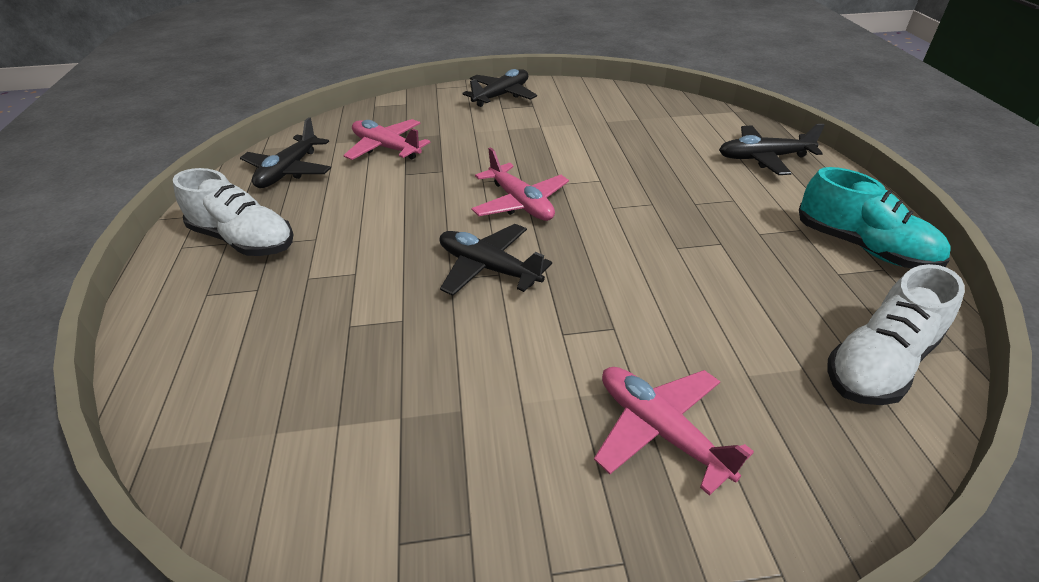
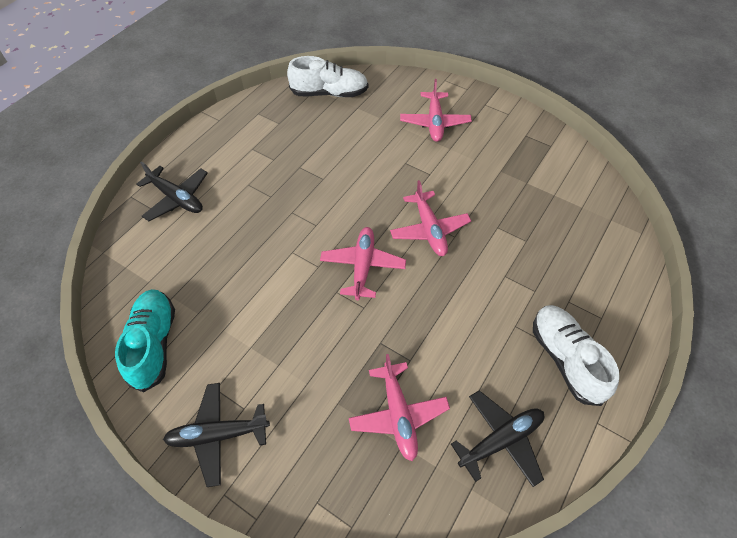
camera: 140 degrees left, 15 degrees up
black plane [440,224,552,296] -> pink plane [390,180,471,256]
turquoise shoe [799,167,951,268] -> turquoise shoe moved to [115,289,175,392]

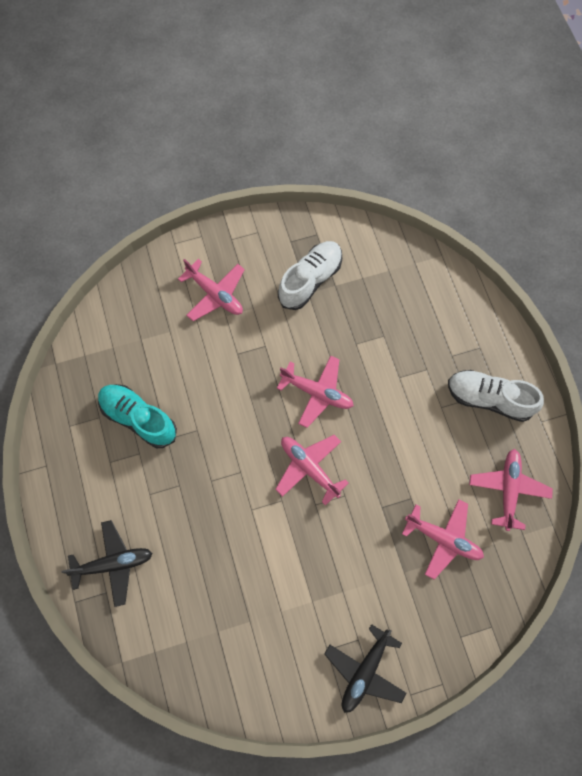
camera: 50 degrees left, 15 degrees up
turquoise shoe [115,289,175,392] -> turquoise shoe moved to [98,384,177,448]
white shoe [287,56,368,97] -> white shoe moved to [278,241,342,310]
black plane [451,390,544,487] -> pink plane [469,449,553,531]

